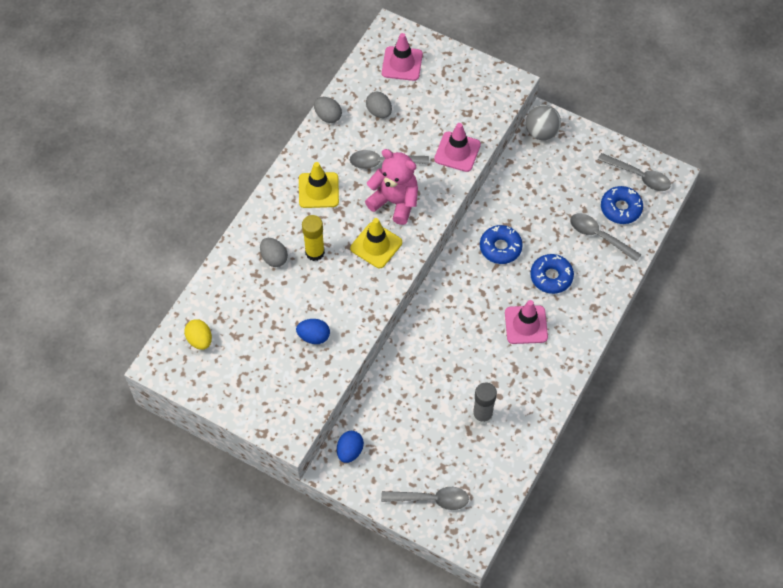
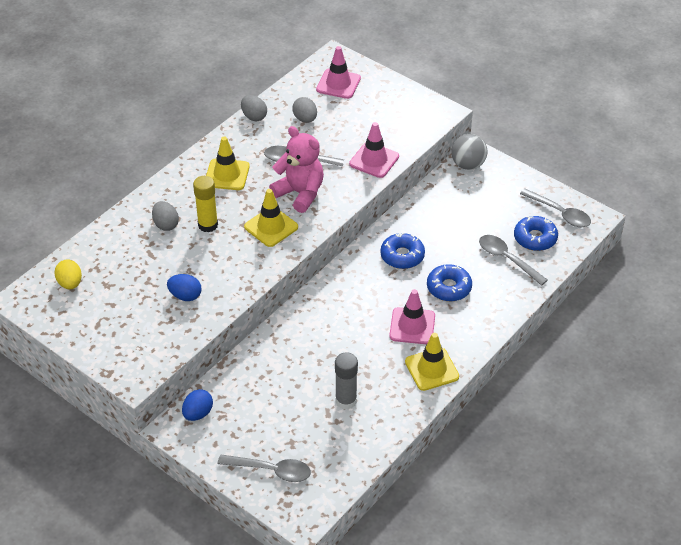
camera: 10 degrees right, 15 degrees down
none -> yellow traffic cone [405,333,459,391]

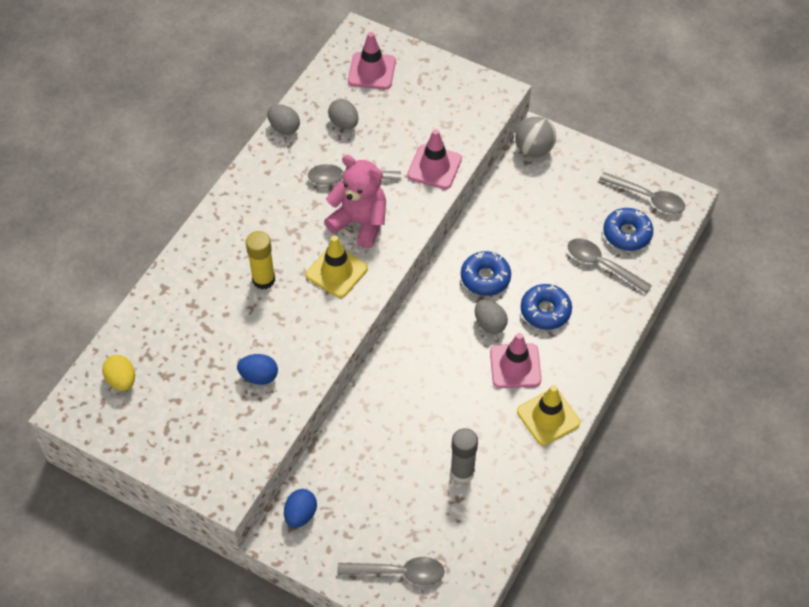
camera: 10 degrees left, 10 degrees up
grey egg [152,201,179,231] -> grey egg moved to [475,300,508,334]
yellow traffic cone [206,137,250,190] -> none

